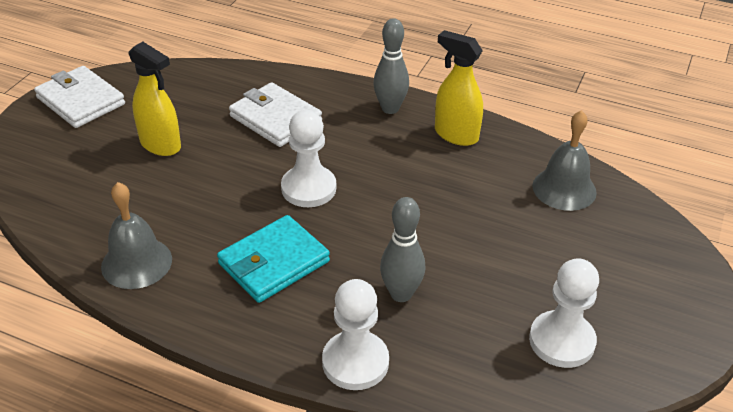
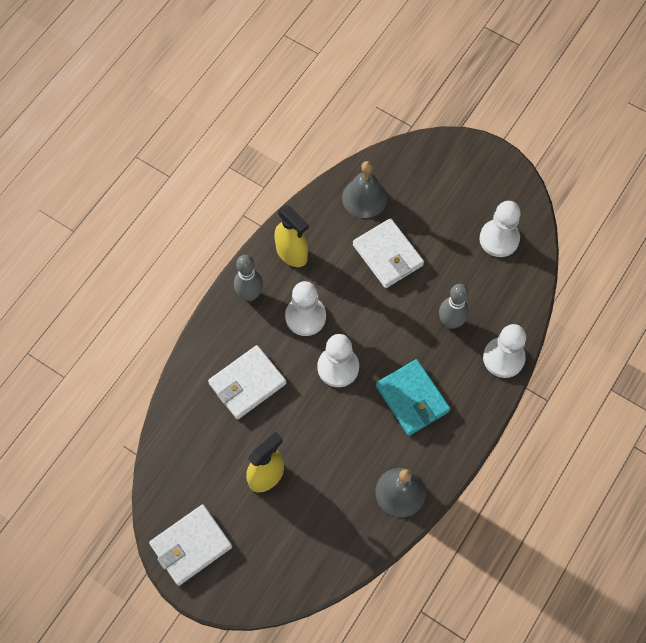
camera: 80 degrees left, 25 degrees up
yellow spray bottle [435,30,483,146] -> yellow spray bottle turned 90 degrees counterclockwise [274,205,309,267]
none -> white pawn [285,281,326,336]
none -> white wallet [353,218,424,288]

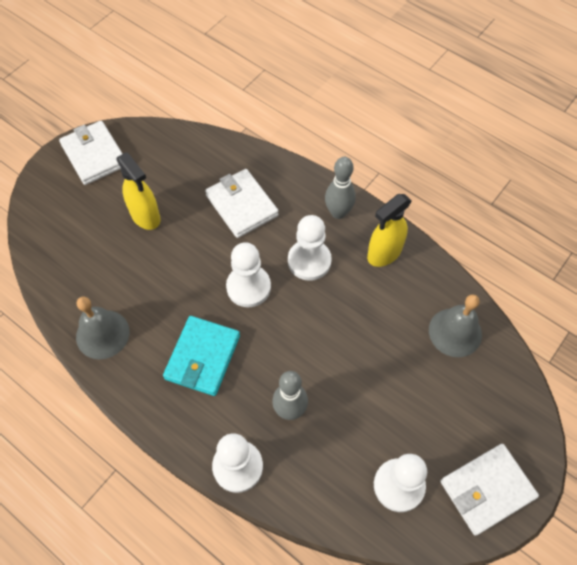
camera: 95 degrees right, 5 degrees down
white wallet [353,218,424,288] -> white wallet moved to [440,444,539,536]
turquoise wallet [376,359,451,435] -> turquoise wallet turned 45 degrees counterclockwise [163,316,240,396]

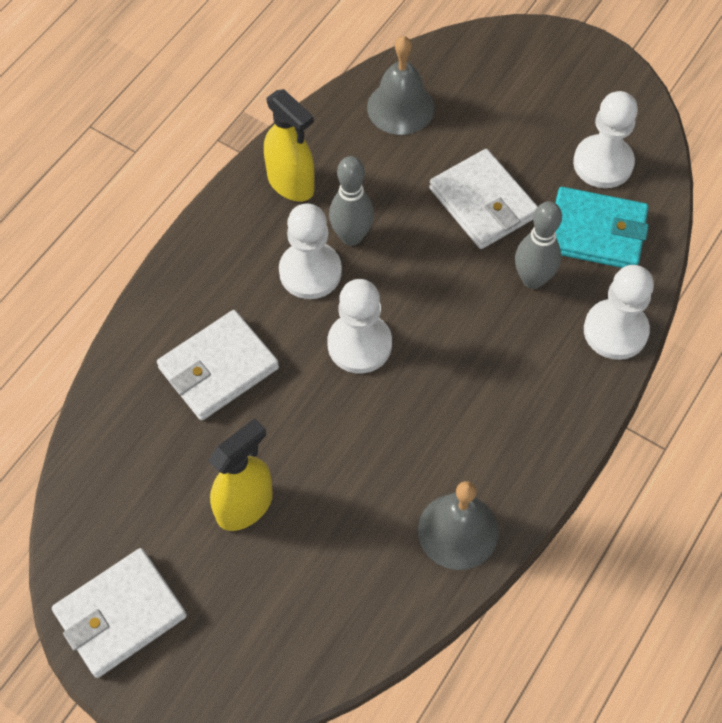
camera: 95 degrees left, 0 degrees up
turquoise wallet [163,316,240,396] -> turquoise wallet moved to [556,187,649,268]
grey bowling pin [325,157,356,219] -> grey bowling pin moved to [329,156,374,246]
white wallet [440,444,539,536] -> white wallet moved to [429,149,538,249]

